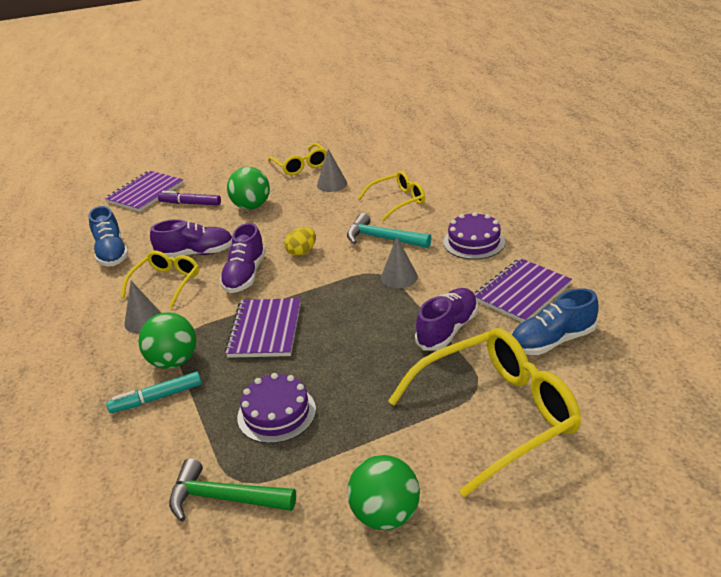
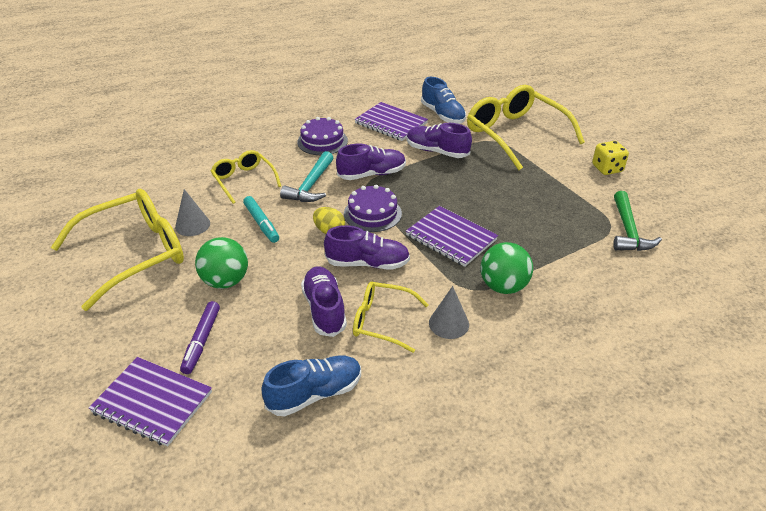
camera: 100 degrees left, 5 degrees up
turquoise marker [106,372,202,413] -> turquoise marker moved to [243,196,279,243]
purple notebook [225,298,301,358] -> purple notebook turned 45 degrees clockwise [406,206,498,267]
purple cake [237,373,316,443] -> purple cake moved to [344,185,402,232]
yellow glasses [268,143,327,176] -> yellow glasses [51,189,184,311], size x1.82
green ball [347,455,420,530] -> yellow dice [592,141,629,175]
grey cone [381,237,418,288] -> purple shoe [336,144,406,180]

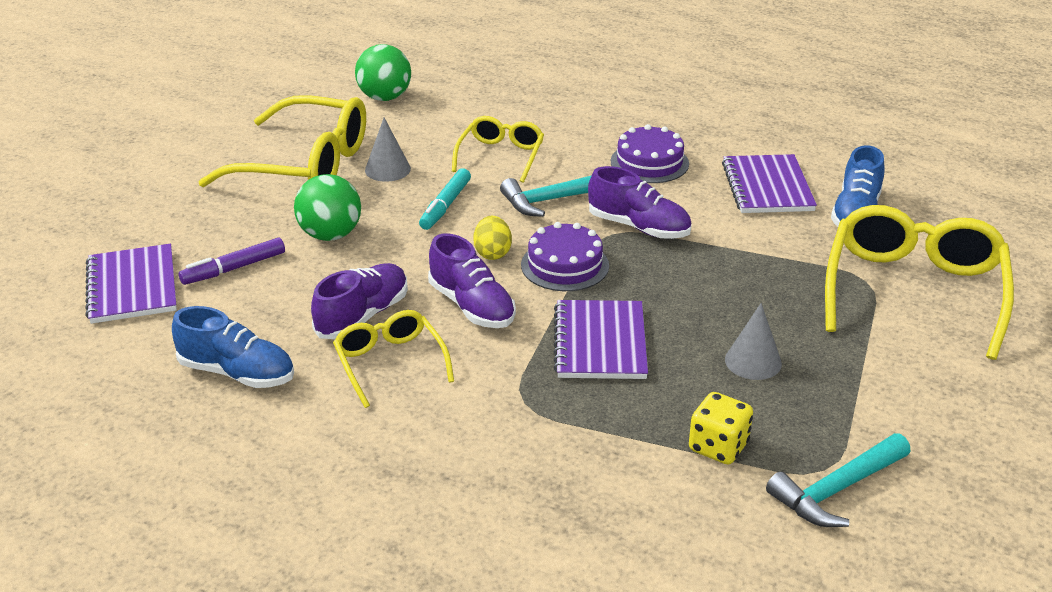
camera: 50 degrees right, 5 degrees down
purple shoe [407,123,472,158] -> none
grey cone [429,286,469,339] -> grey cone moved to [725,303,782,380]
green ball [480,242,533,294] -> green ball moved to [355,44,411,101]
yellow dice [592,141,629,175] -> yellow dice moved to [689,392,753,464]
green hammer [613,191,662,251] -> turquoise hammer [766,433,911,527]

